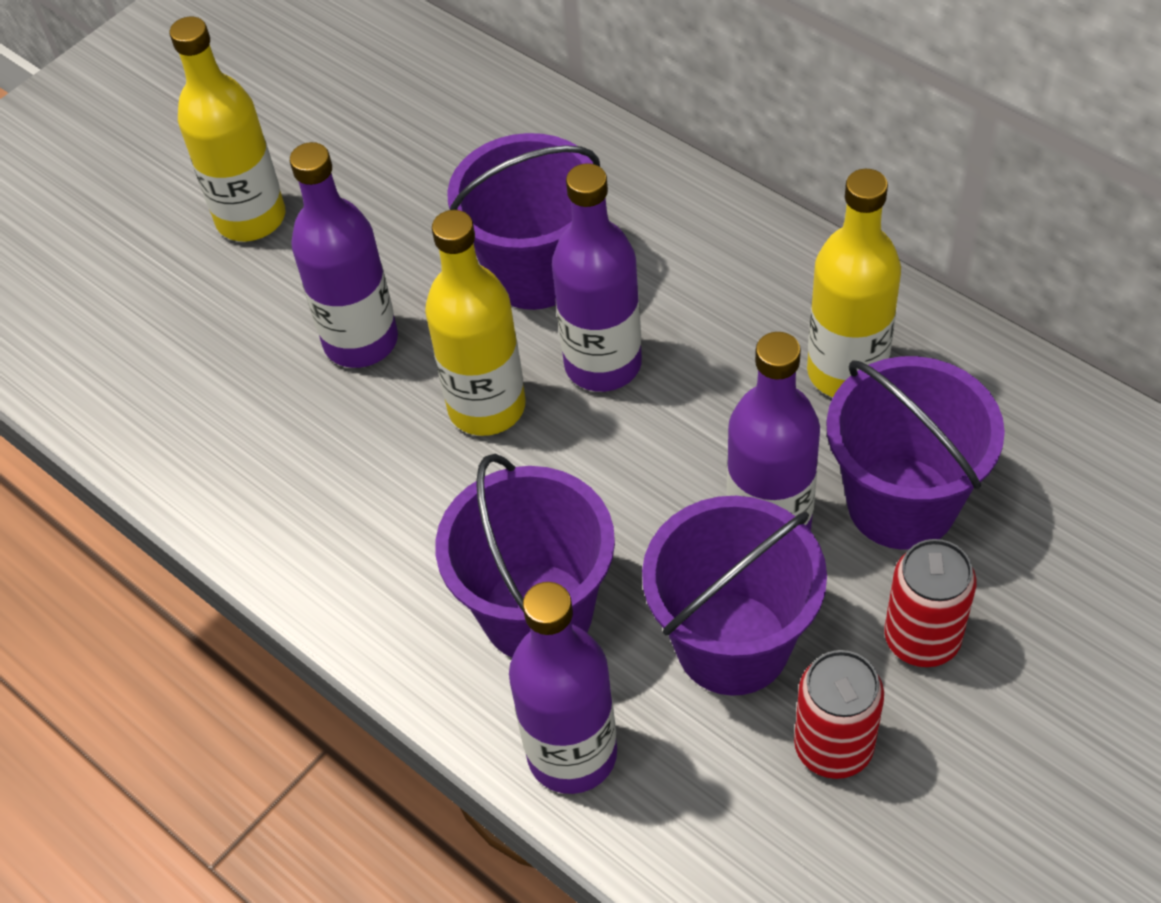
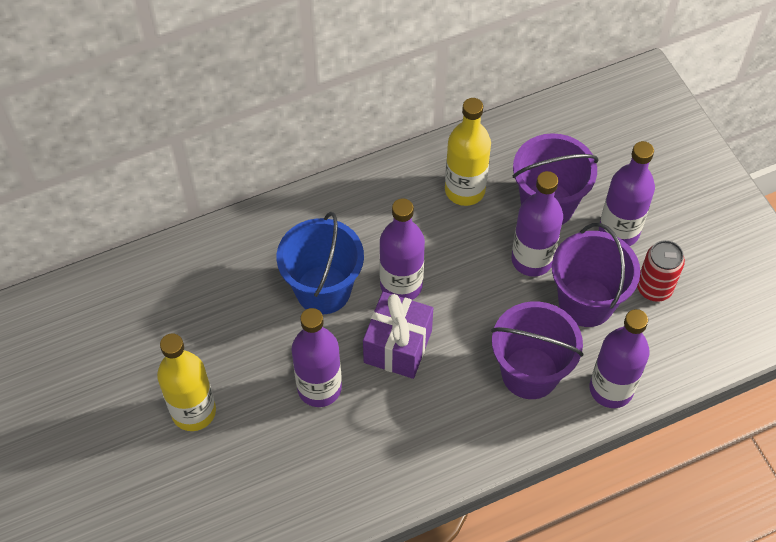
camera: 70 degrees left, 5 degrees up
yellow bottle [425,210,526,436] -> purple gift [363,292,433,379]
purple bucket [447,133,600,310] -> blue bucket [276,212,364,314]
red can [884,539,976,667] -> purple bottle [599,141,655,246]

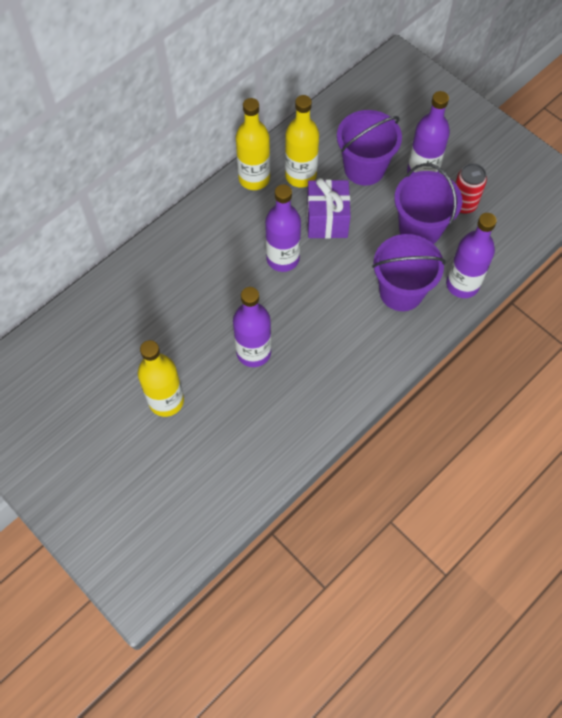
camera: 20 degrees left, 5 degrees up
blue bucket [276,212,364,314] -> none
purple gift [363,292,433,379] -> purple gift moved to [307,178,351,239]
purple bottle [511,171,563,277] -> none
none -> yellow bottle [236,98,270,190]

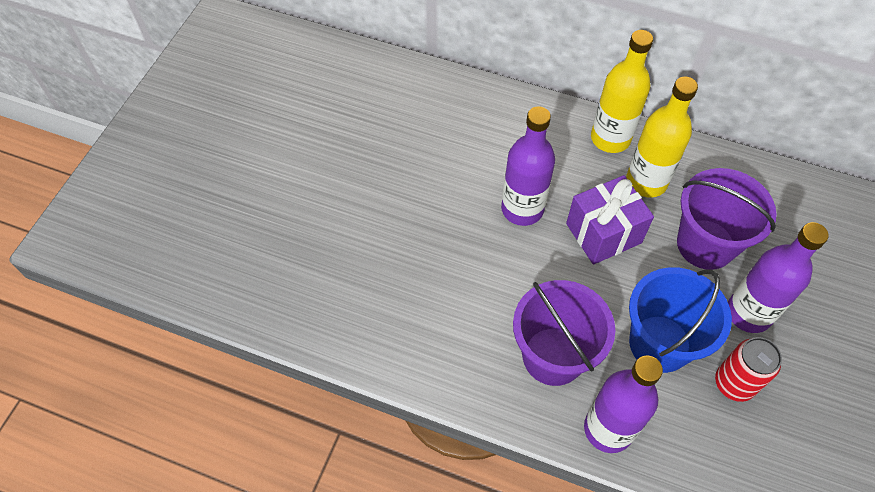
camera: 65 degrees right, 5 degrees down
yellow bottle [138,340,184,417] -> none
purple bottle [233,287,271,367] -> none
purple bucket [394,163,462,244] -> blue bucket [629,267,732,373]

